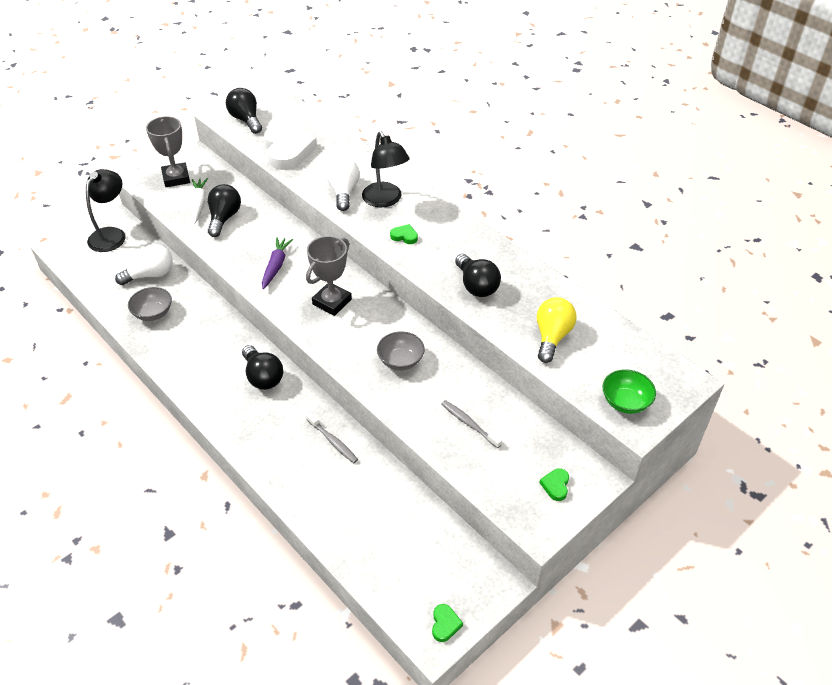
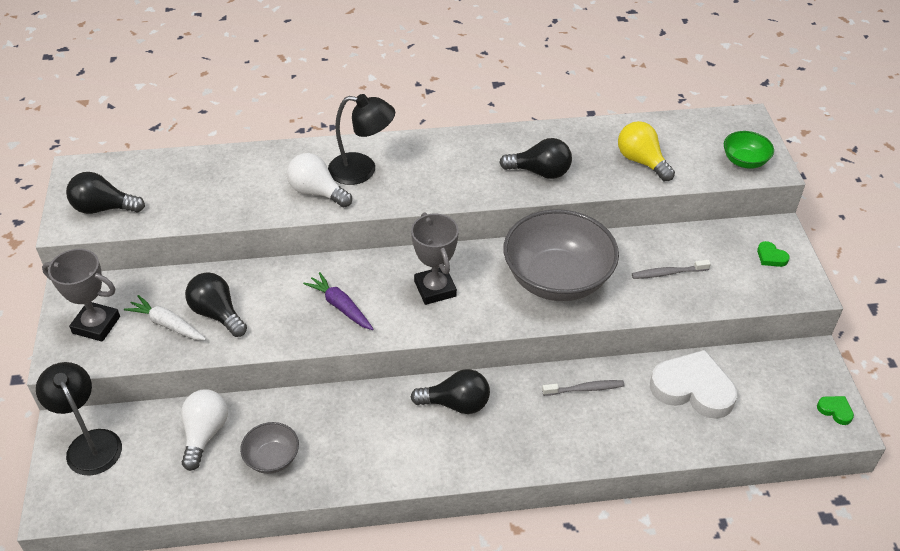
camera: 55 degrees left, 0 degrees up
white heart [264,124,317,170] -> white heart moved to [650,350,737,419]
grey bowl [377,332,425,370] -> grey bowl [503,209,619,301], size x2.15
green heart [390,224,418,244] -> none

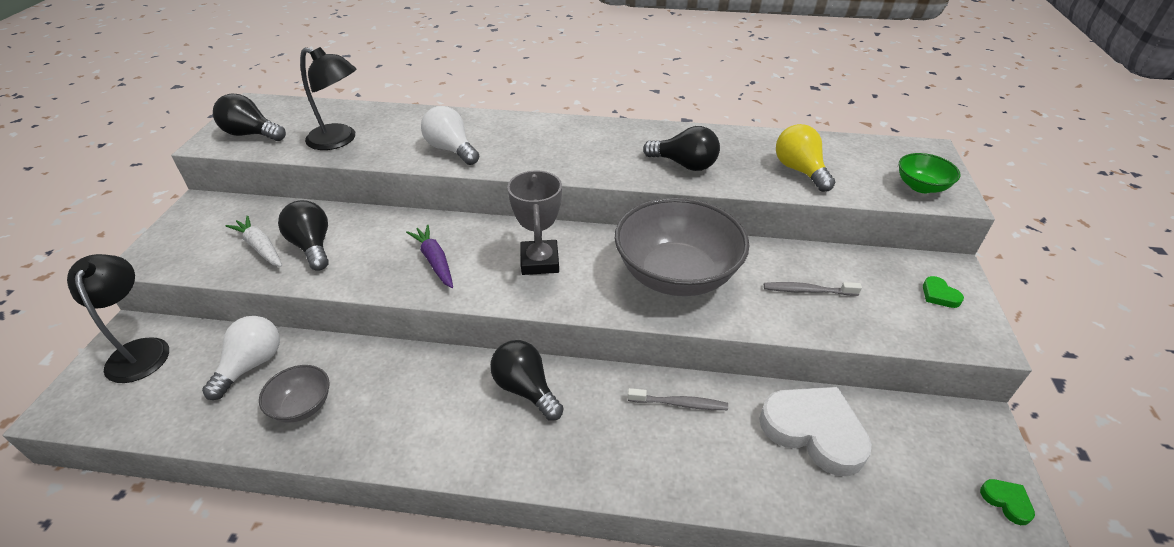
camera: 15 degrees right, 5 degrees down
grey trophy [42,249,120,342] -> none
black lamp [328,94,395,185] -> black lamp moved to [300,47,356,150]
black light bulb [411,369,490,414] -> black light bulb turned 150 degrees counterclockwise [490,340,563,421]

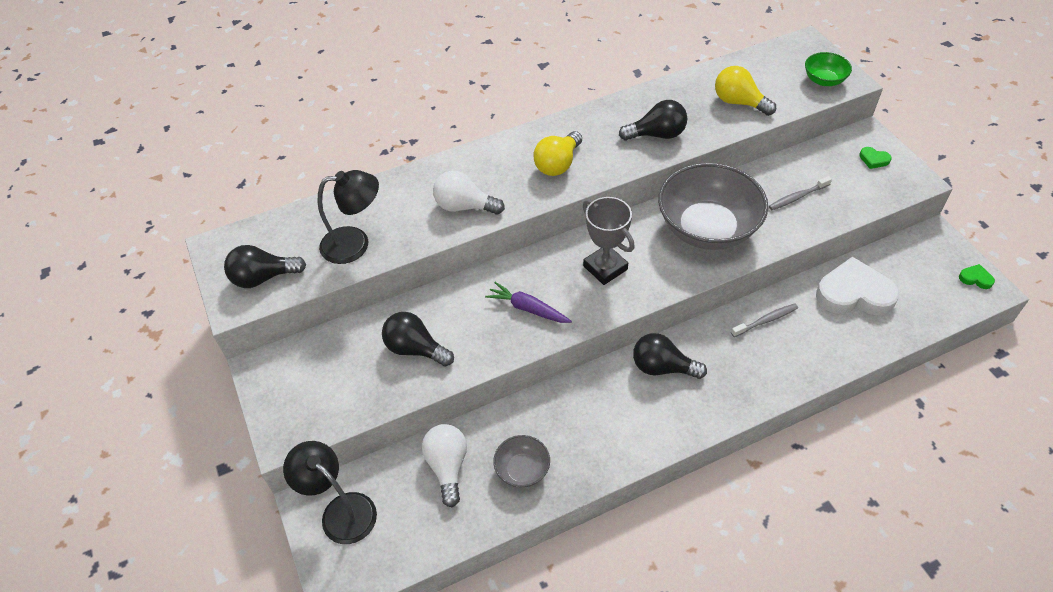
camera: 30 degrees left, 10 degrees up
white carrot [226,216,282,267] -> none
none -> yellow light bulb [533,131,582,176]

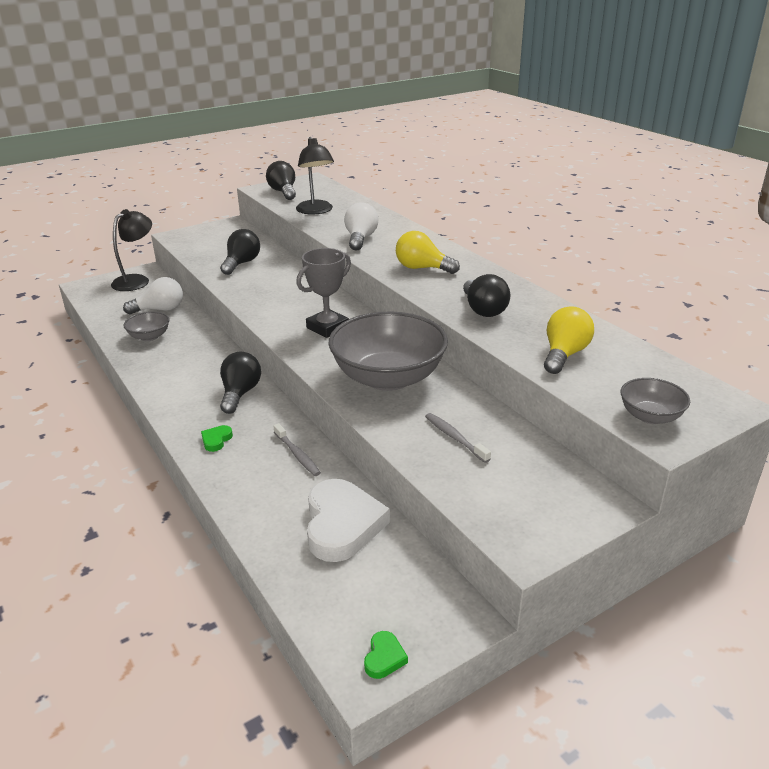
camera: 80 degrees right, 20 degrees down
purple carrot [485,282,572,323] -> none
green bowl [805,52,852,86] -> grey bowl [621,378,690,424]
green heart [859,147,892,169] -> green heart moved to [201,425,233,452]

